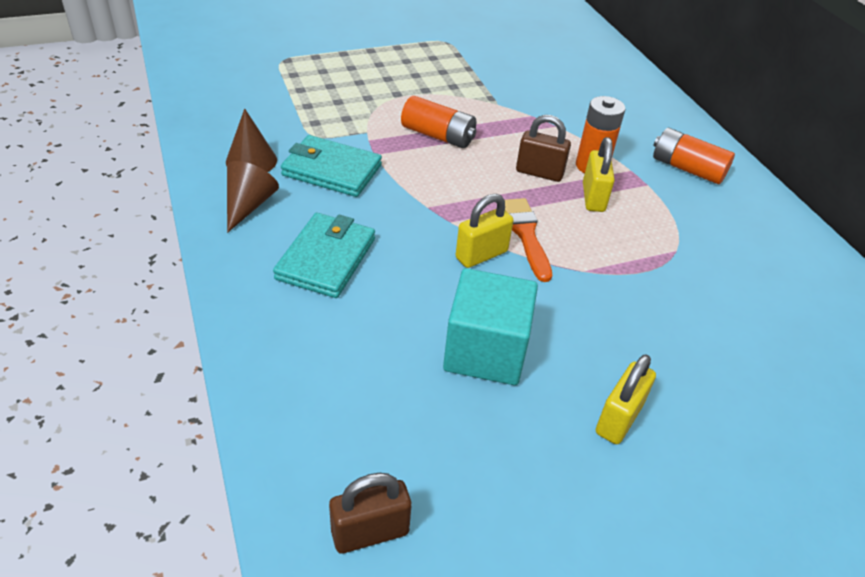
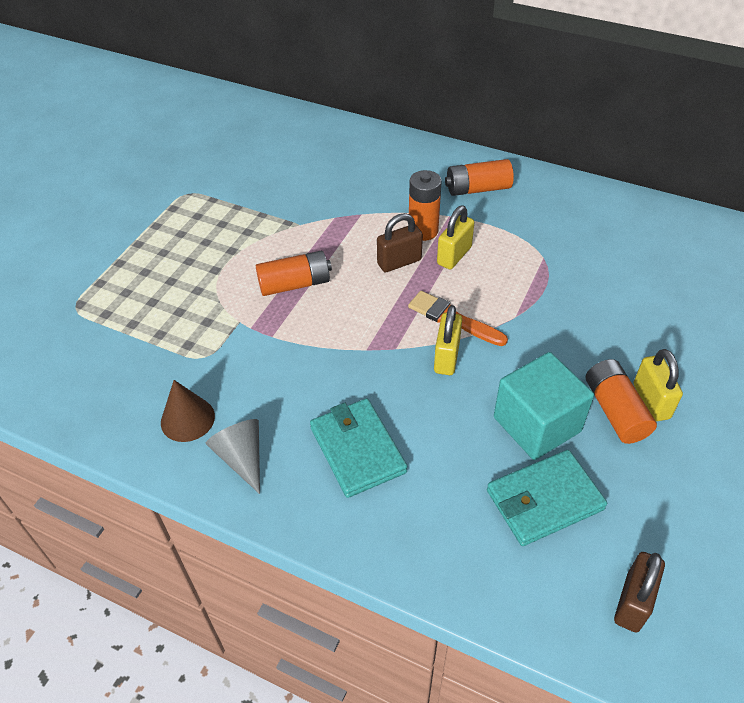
camera: 40 degrees left, 5 degrees up
brown cone [227,161,279,233] -> grey cone [206,419,260,494]
turquoise wallet [281,135,382,197] -> turquoise wallet moved to [487,450,607,546]
yellow padlock [583,137,615,212] -> yellow padlock turned 75 degrees clockwise [437,205,474,269]
none -> orange battery [585,359,657,444]

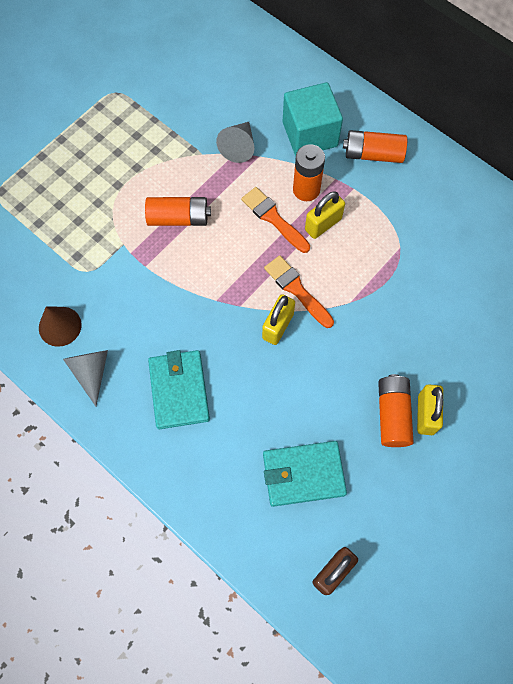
camera: 15 degrees right, 20 degrees up
brown padlock [377,213,423,272] -> orange brush [241,187,310,253]
turquoise cube [494,352,594,460] -> turquoise cube moved to [283,82,343,156]
none -> grey cone [216,122,255,163]

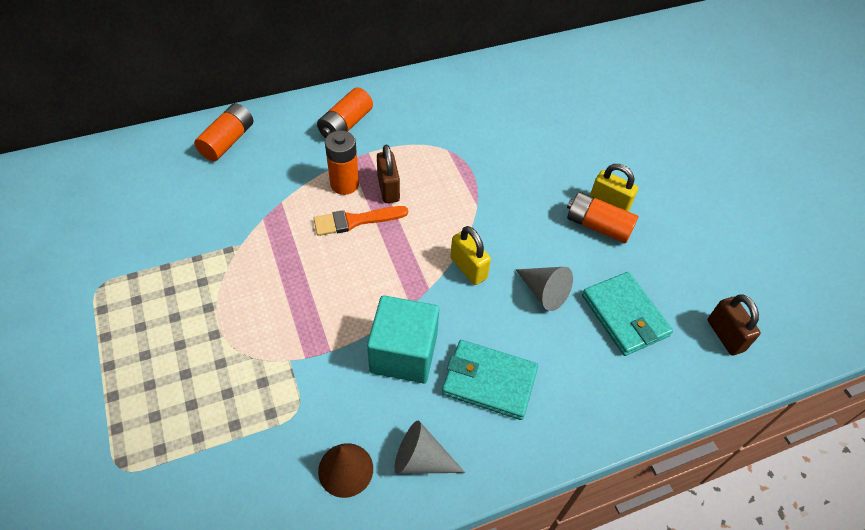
camera: 65 degrees left, 15 degrees down
orange battery [145,197,211,226] -> orange battery moved to [194,103,253,161]
grey cone [216,122,255,163] -> grey cone moved to [516,267,573,311]
turquoise wallet [263,441,347,507] -> turquoise wallet turned 45 degrees counterclockwise [582,272,673,356]
orange brush [264,255,334,328] -> none
turquoise cube [283,82,343,156] -> turquoise cube moved to [367,295,439,383]
yellow padlock [305,191,345,239] -> brown padlock [377,144,400,203]

